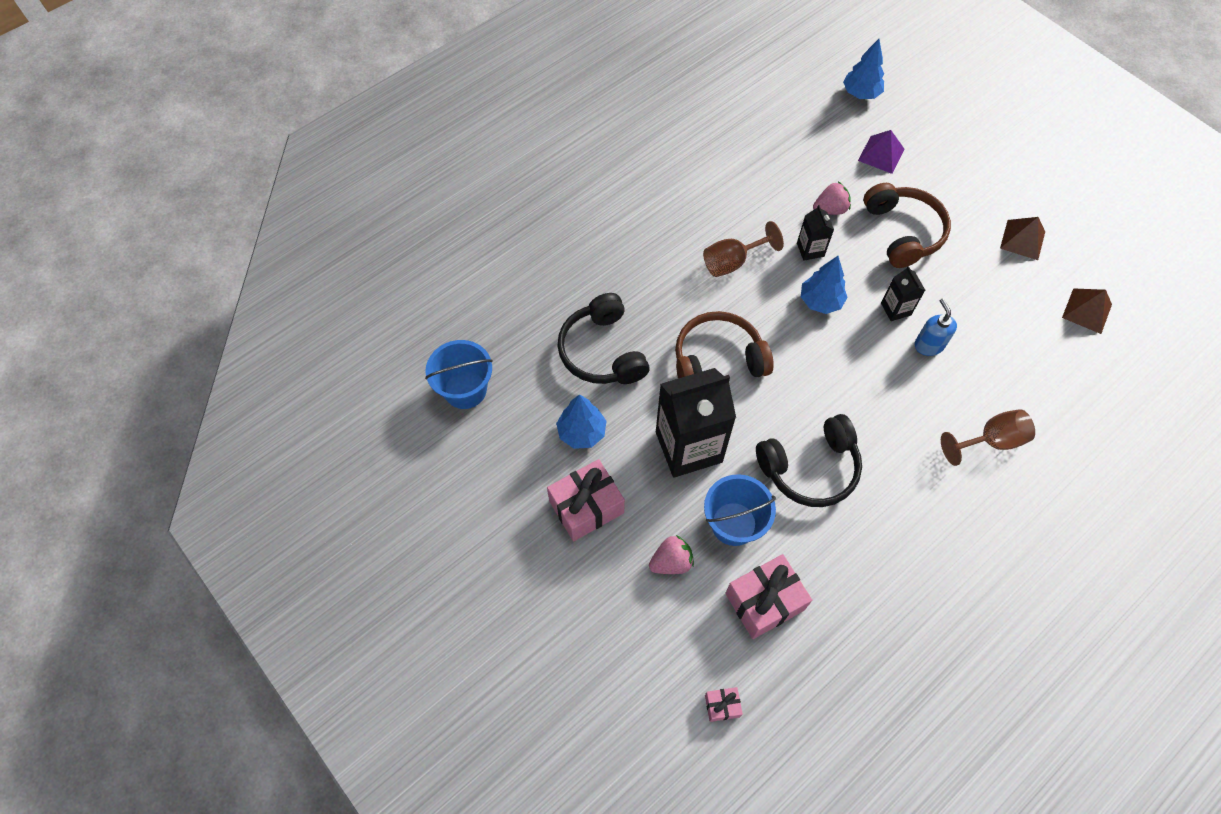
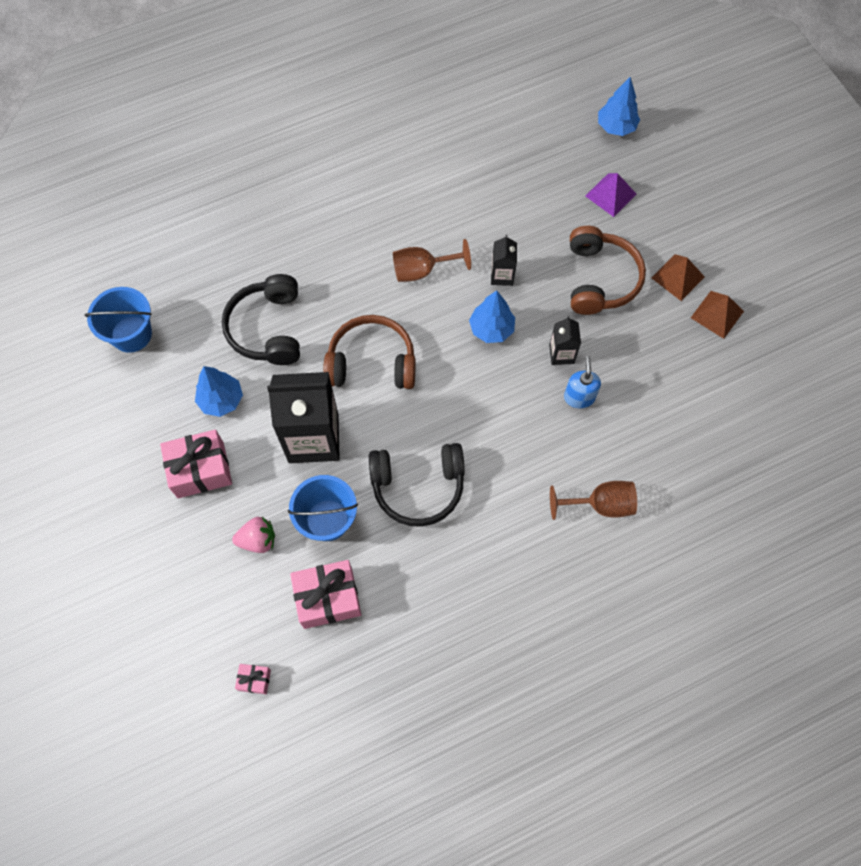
camera: 15 degrees right, 5 degrees up
pink strawberry [813,182,851,215] -> none
brown pyramid [1062,288,1112,334] -> brown pyramid moved to [652,254,705,301]

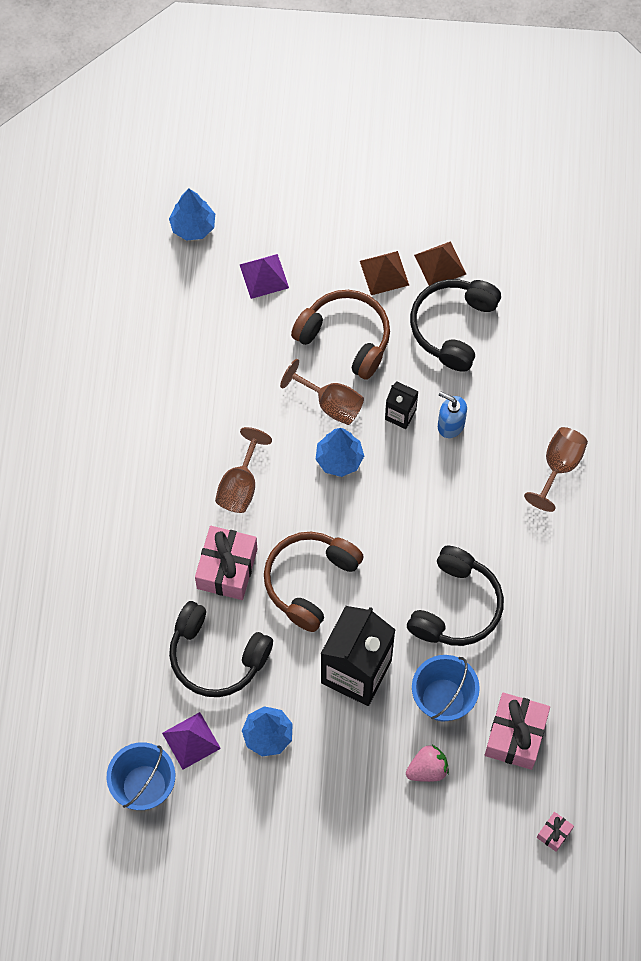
camera: 60 degrees left, 0 degrees up
pink gift [160,430,232,498] -> pink gift moved to [195,526,257,600]
pink strawberry [232,517,275,553] -> pink strawberry turned 45 degrees clockwise [406,745,449,782]
black carton [491,235,517,286] -> none
none -> purple pyramid [162,712,221,770]
none -> brown goblet [280,359,364,425]
none -> black headphones [410,279,501,372]

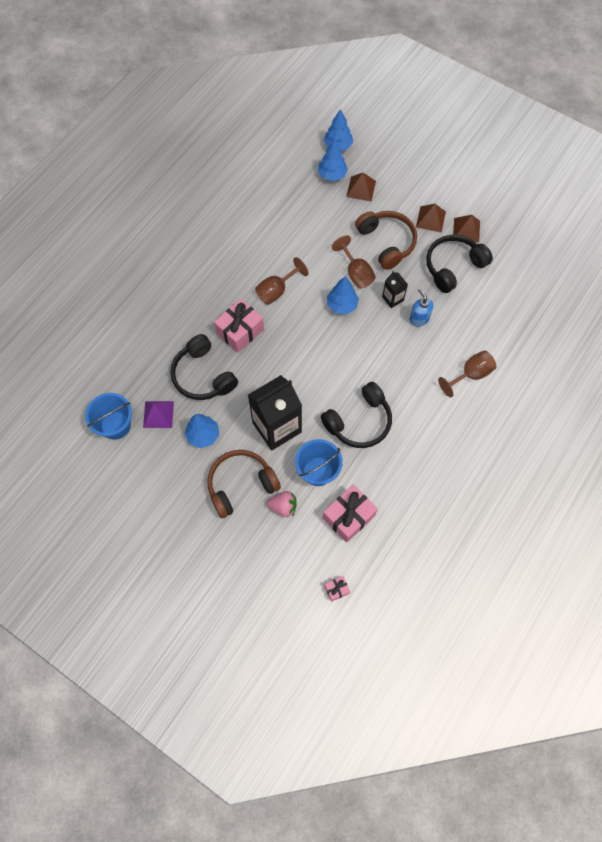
camera: 30 degrees right, 0 degrees up
purple pyramid [240,254,289,299] -> brown pyramid [346,173,376,201]
brown headphones [264,532,364,632] -> brown headphones moved to [207,450,281,518]
none -> blue tree [318,139,348,181]

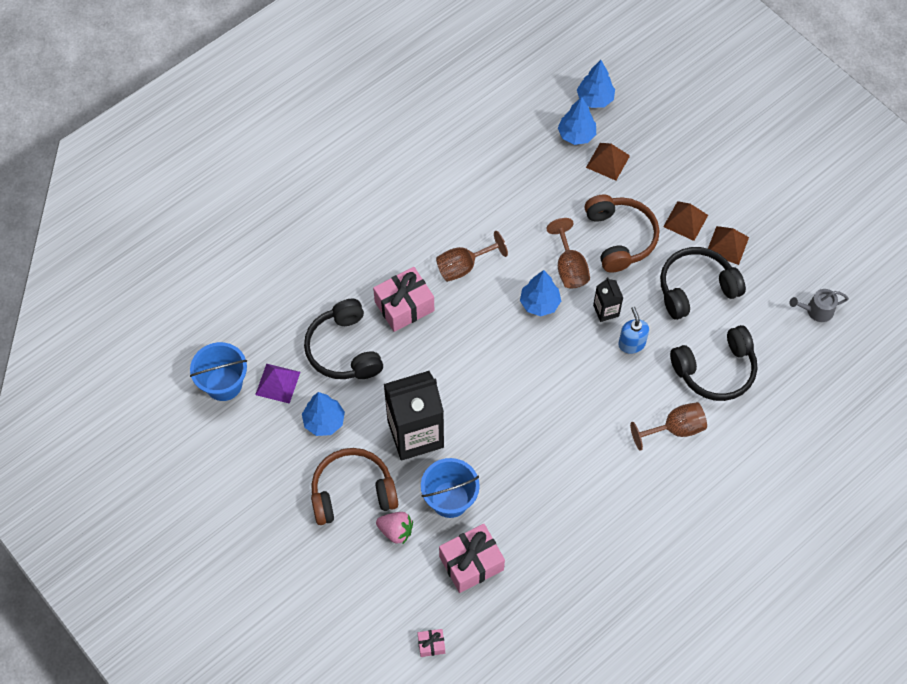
camera: 15 degrees right, 5 degrees down
black headphones [321,382,392,448] -> black headphones moved to [670,325,757,401]
none -> grey watering can [789,289,849,322]

